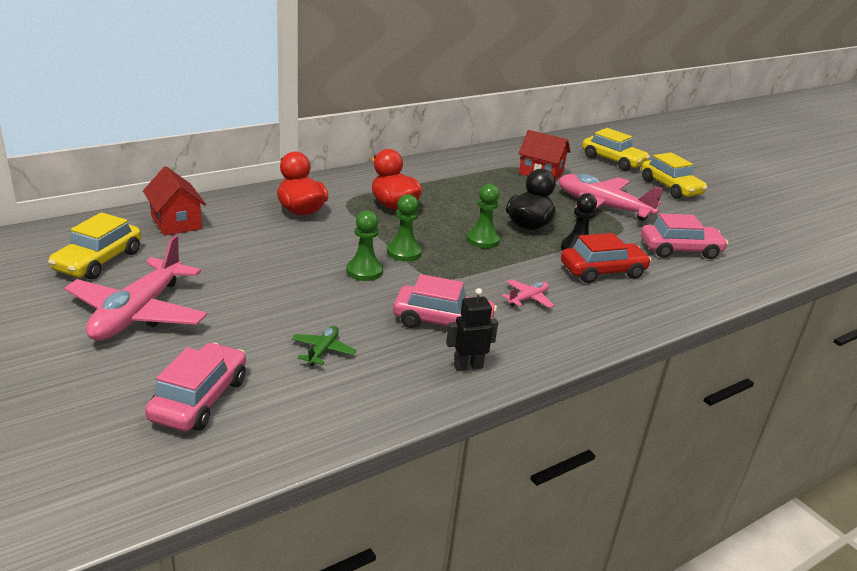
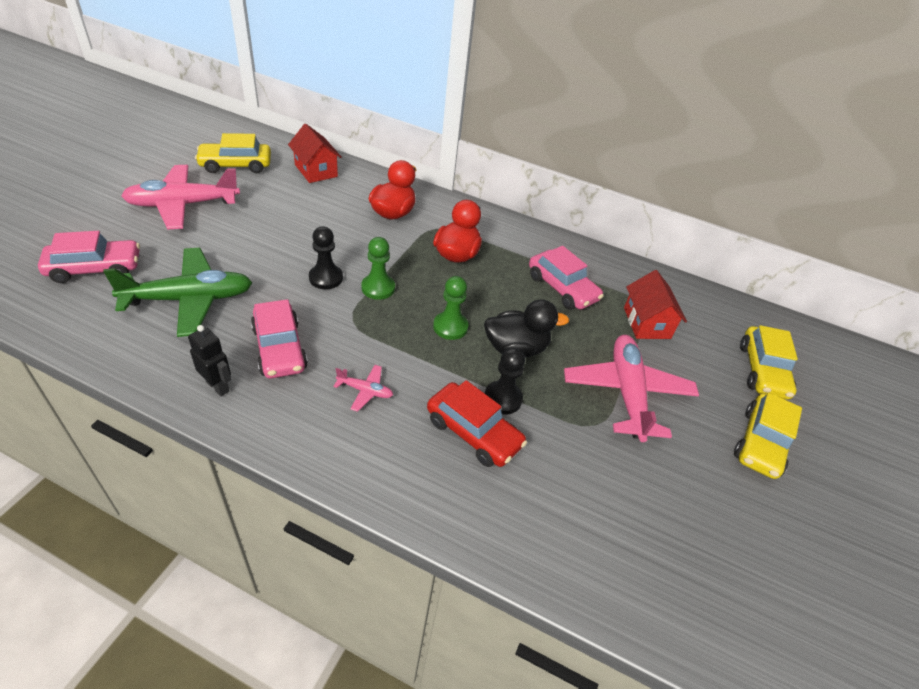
camera: 55 degrees right, 15 degrees up
red house [143,166,206,236] -> red house turned 60 degrees counterclockwise [288,124,342,183]
green plane [291,326,356,366] -> green plane [103,248,253,337], size x2.31
green pawn [346,211,383,281] -> black pawn [309,226,343,289]
pink car [641,214,728,259] -> pink car moved to [529,246,603,310]

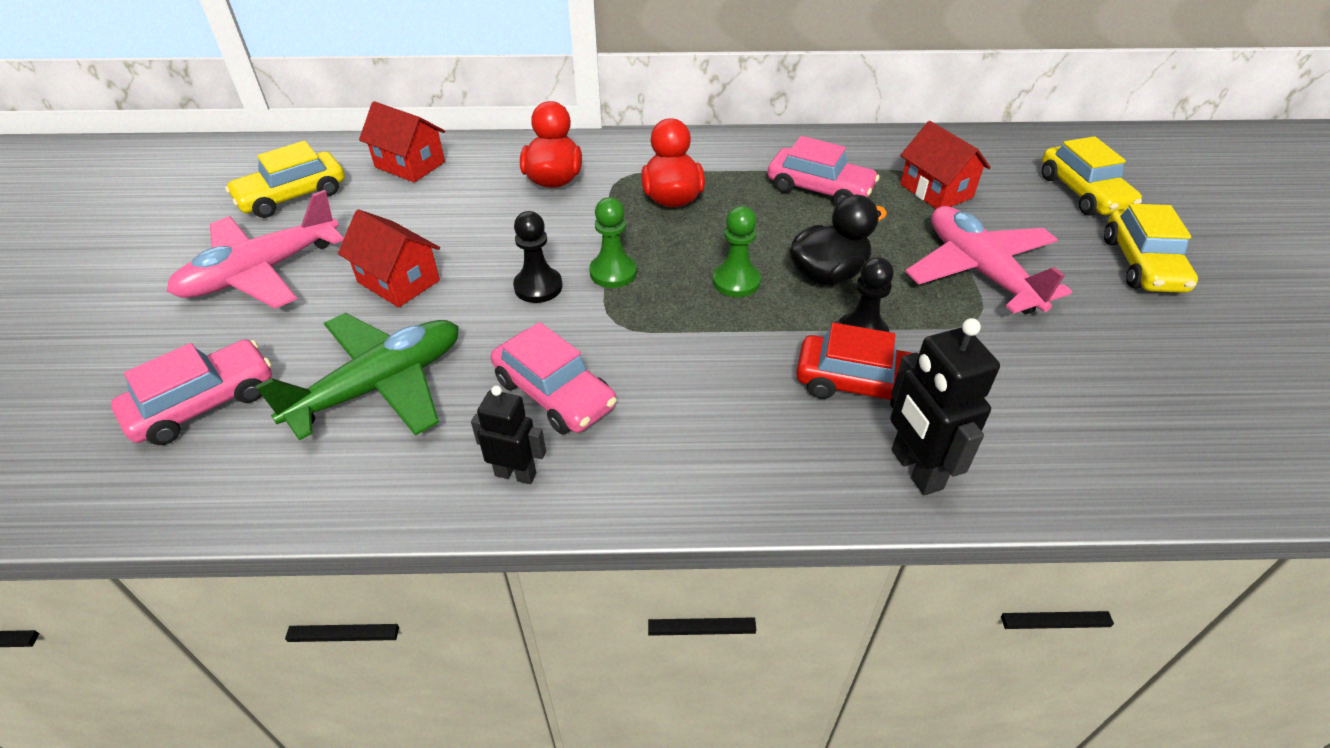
camera: 20 degrees left, 0 degrees up
pink plane [333,365,393,412] -> none
none -> red house [338,209,440,308]
none -> black robot [890,318,1000,495]

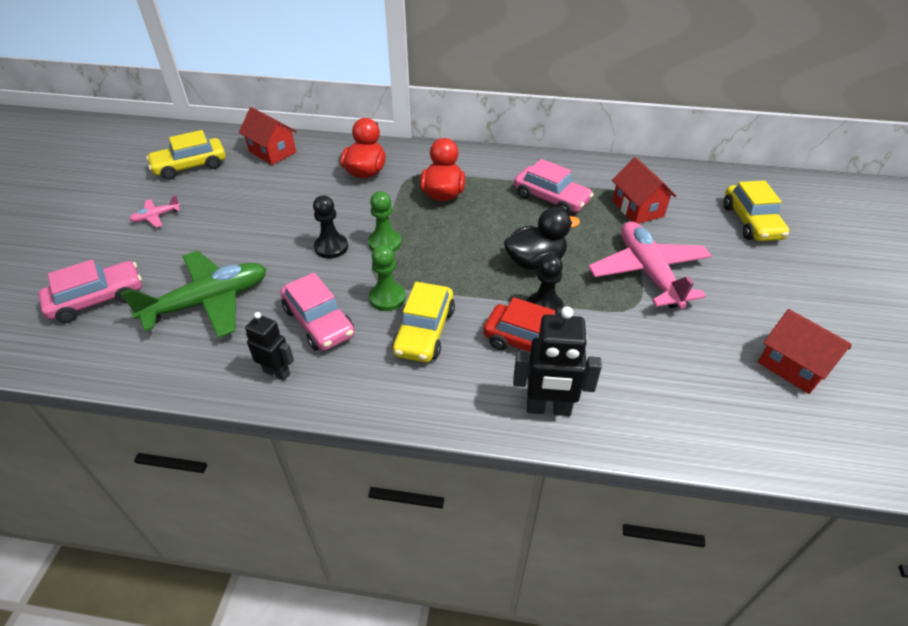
camera: 10 degrees right, 0 degrees up
pink plane [167,190,344,309] -> pink plane [129,195,180,228], size x0.43
red house [338,209,440,308] -> red house moved to [758,309,852,394]
green pawn [713,206,761,297] -> green pawn moved to [369,245,406,311]
black robot [890,318,1000,495] -> black robot turned 75 degrees counterclockwise [513,307,602,416]
yellow car [1104,204,1198,293] -> yellow car moved to [392,282,455,362]

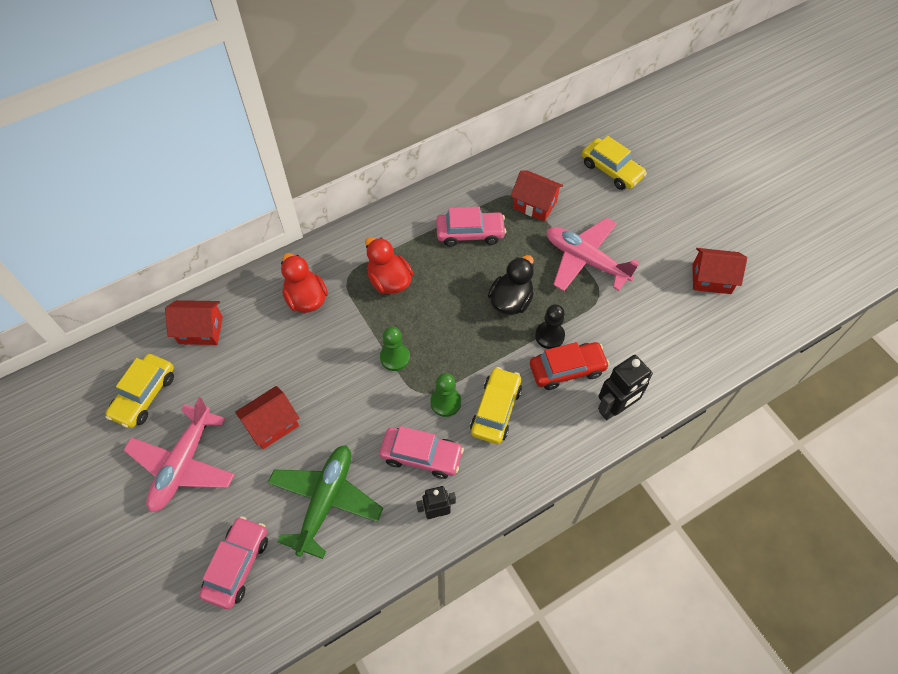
camera: 40 degrees left, 15 degrees up
pink plane [129,195,180,228] -> pink plane [124,397,235,513], size x2.31
black pawn [313,195,348,259] -> none
yellow car [392,282,455,362] -> yellow car turned 135 degrees counterclockwise [470,367,522,444]
none -> red house [235,386,299,449]

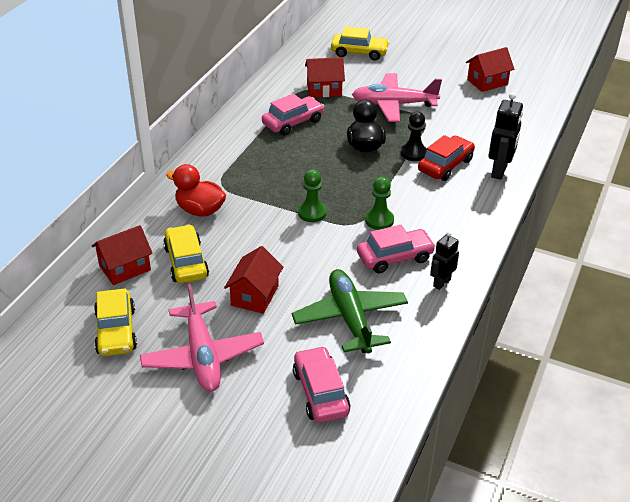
camera: 35 degrees left, 20 degrees down
red duck [365,237,413,294] -> none
yellow car [470,367,522,444] -> yellow car moved to [163,224,209,283]

